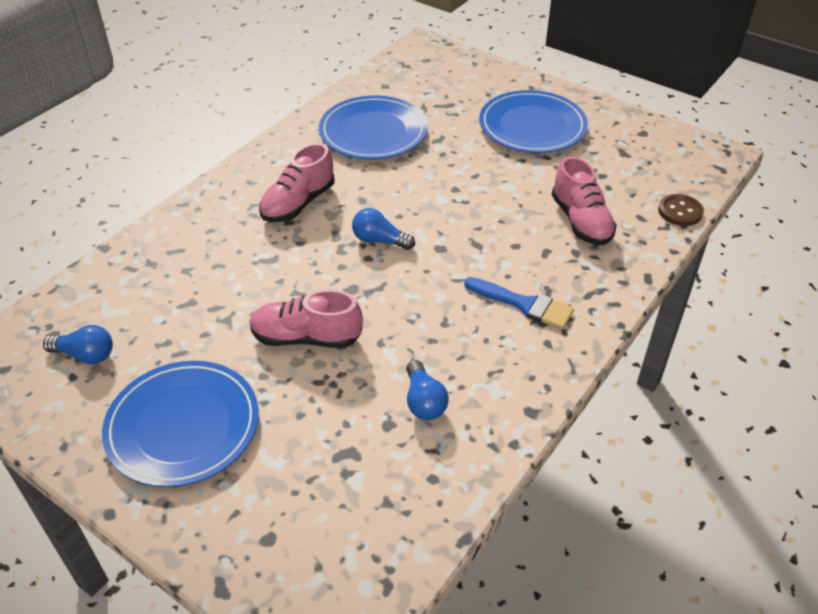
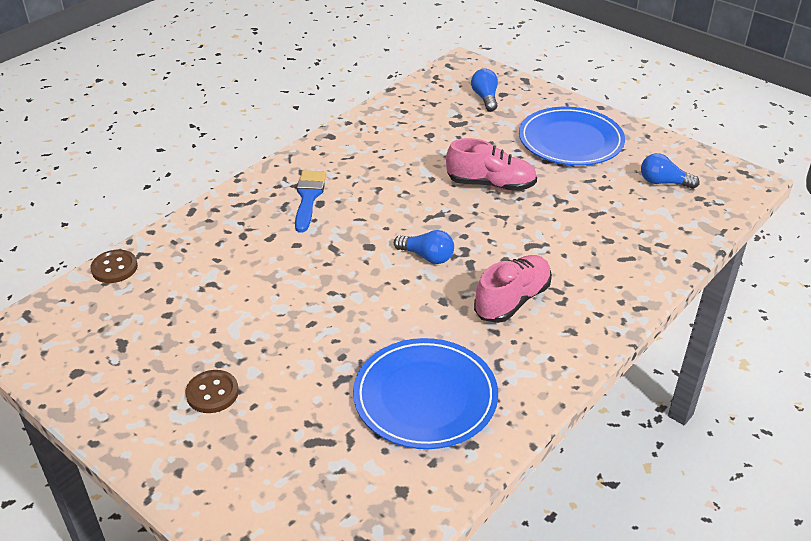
camera: 175 degrees left, 5 degrees down
blue light bulb [406,360,449,420] -> blue light bulb moved to [471,69,498,111]
blue brush [464,277,574,330] -> blue brush turned 60 degrees clockwise [295,170,326,233]
blue plate [479,90,588,153] -> brown button [185,370,239,413]
pink shoe [552,156,617,245] -> none

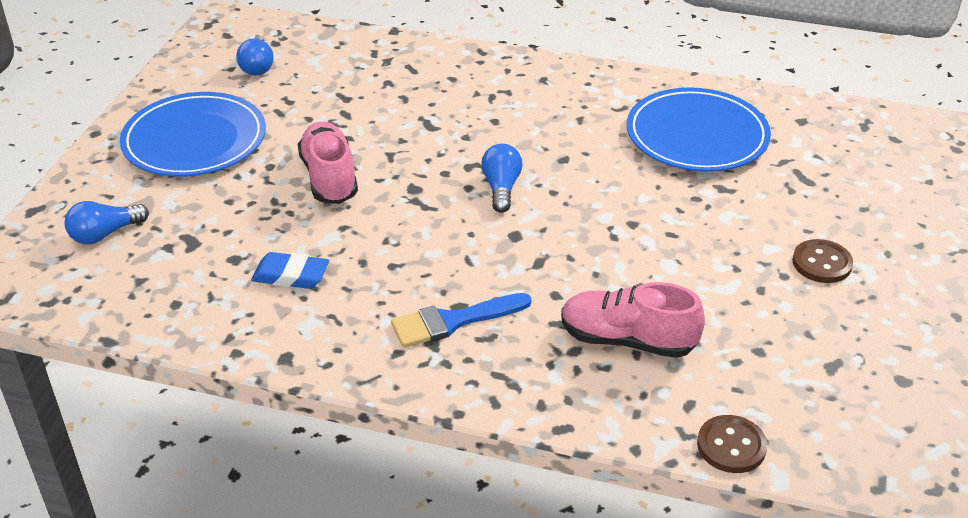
camera: 115 degrees left, 0 degrees up
pink shoe [474,255,552,323] -> pink shoe moved to [561,282,705,358]
none -> blue eraser [251,252,329,289]

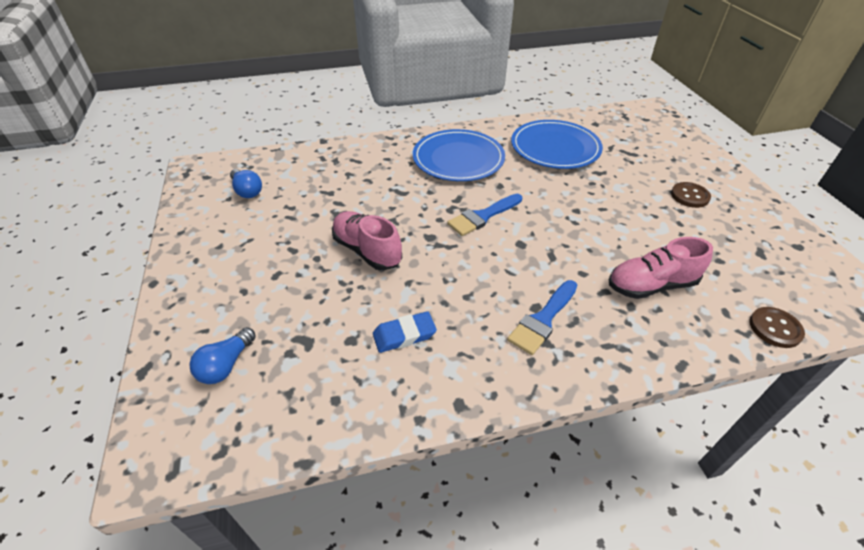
camera: 30 degrees left, 5 degrees up
blue plate [120,92,266,177] -> blue plate moved to [413,129,505,181]
blue light bulb [481,144,523,213] -> blue brush [447,194,522,236]

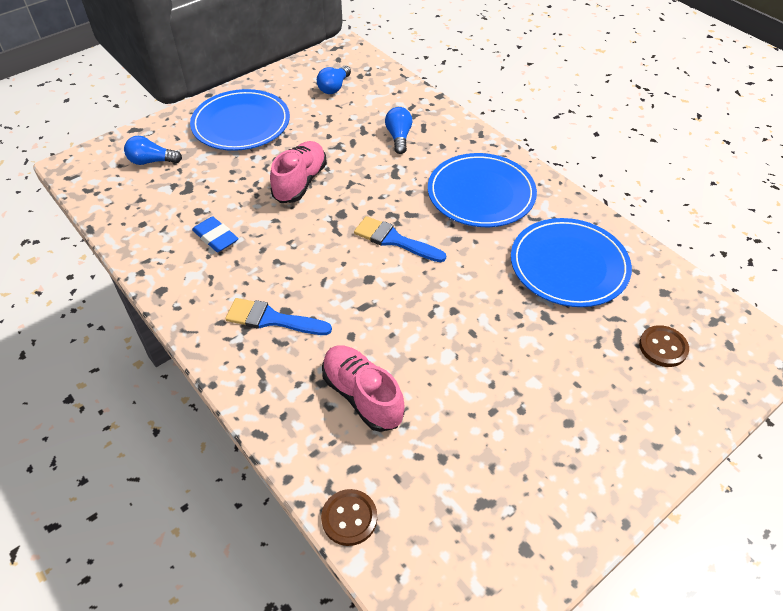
camera: 65 degrees right, 5 degrees up
brown button [671,182,711,208] -> brown button moved to [639,325,689,367]
none -> blue plate [190,89,290,151]
none -> blue light bulb [385,107,413,154]

